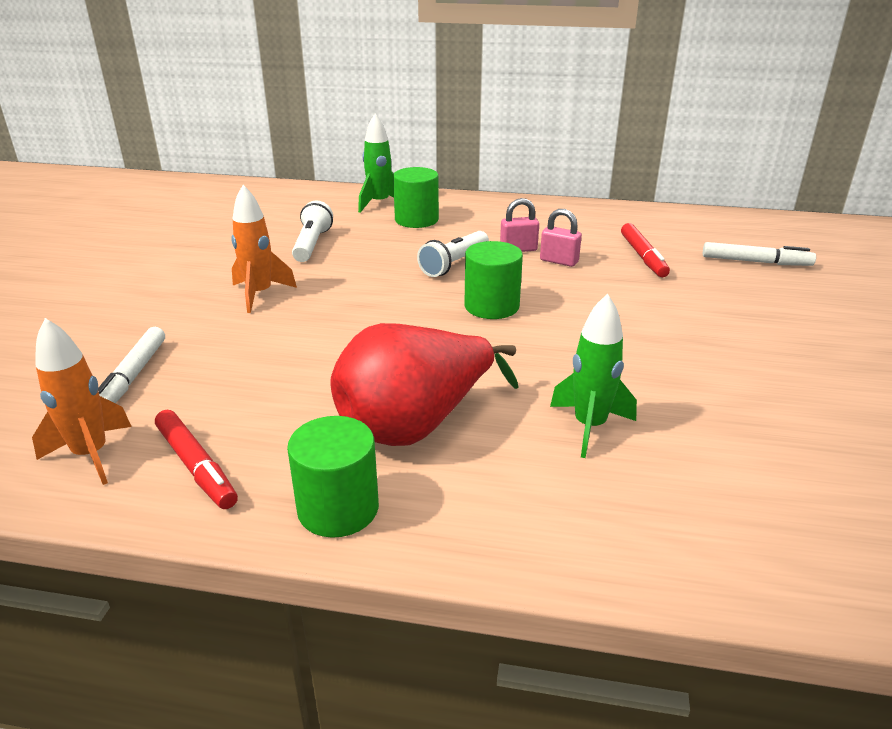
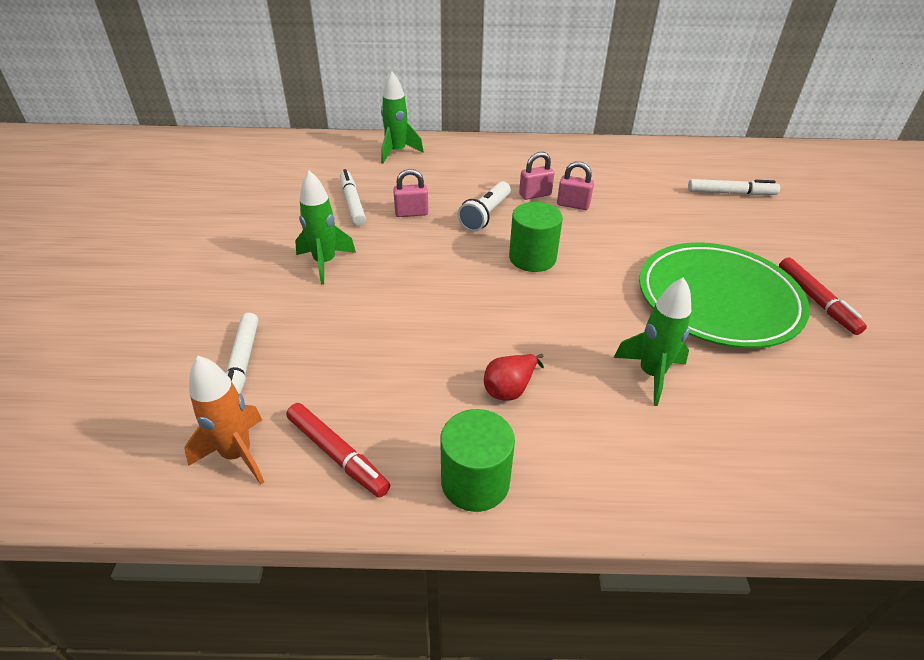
camera: 10 degrees left, 10 degrees up
orange rocket [231,185,297,313] -> green rocket [295,170,356,284]
white flashlight [292,200,333,262] -> white marker [340,169,366,226]
red pear [330,323,519,446] -> red pear [484,354,544,401], size x0.44
green cylinder [393,167,439,228] -> none
red marker [621,223,670,277] -> red marker moved to [779,258,867,335]
none -> pink padlock [393,169,429,217]
none -> green plate [639,242,810,348]

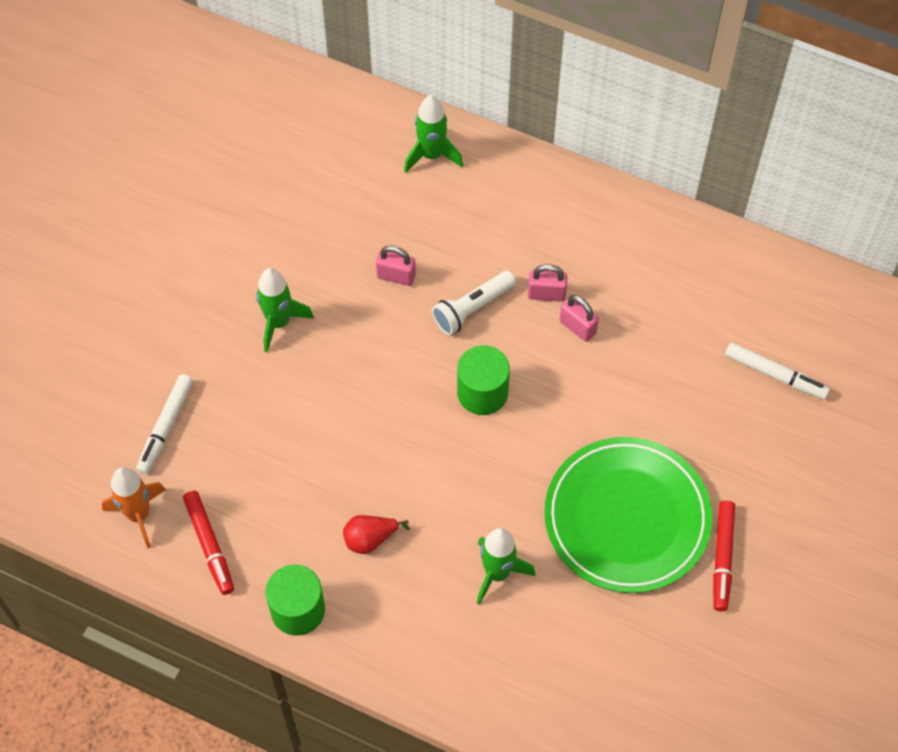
camera: 25 degrees right, 20 degrees up
white marker [340,169,366,226] -> none

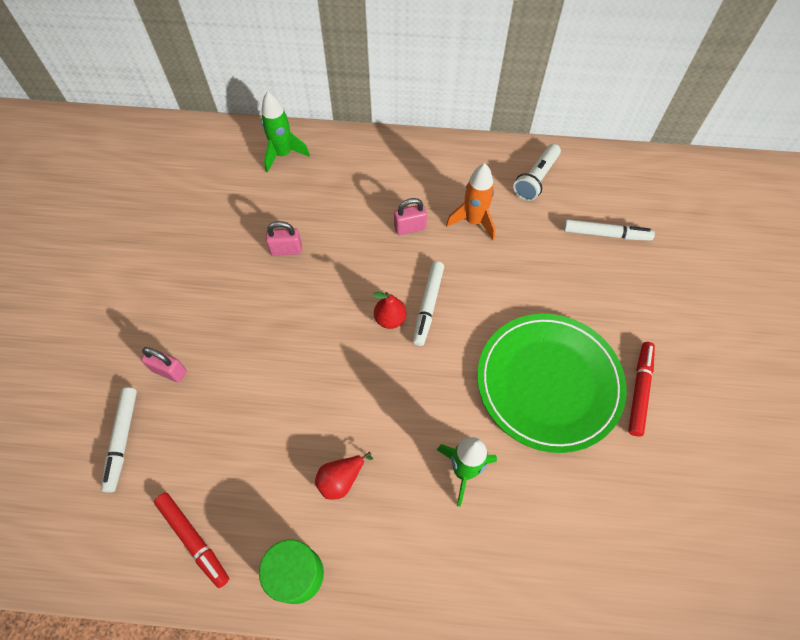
camera: 20 degrees left, 0 degrees up
orange rocket [102,467,166,548] -> orange rocket moved to [446,163,495,240]
green rocket [256,268,314,352] -> none
white flashlight [432,271,516,335] -> white flashlight moved to [513,144,561,201]
green cylinder [457,345,510,415] -> red pear [373,292,406,329]
pink padlock [559,295,599,342] -> pink padlock moved to [141,347,187,383]
red marker [713,501,735,611] -> red marker turned 150 degrees counterclockwise [628,342,655,437]
none -> white marker [413,261,444,346]

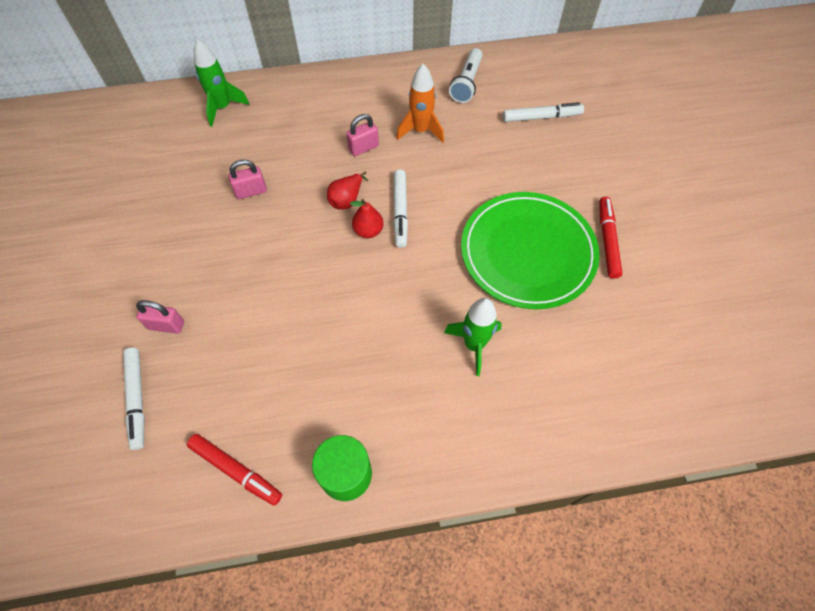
camera: 15 degrees left, 0 degrees up
red pear [315,452,373,500] -> red pear moved to [327,172,368,210]

